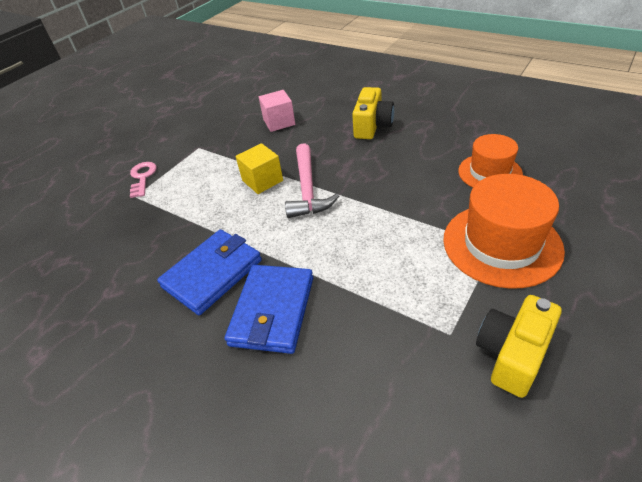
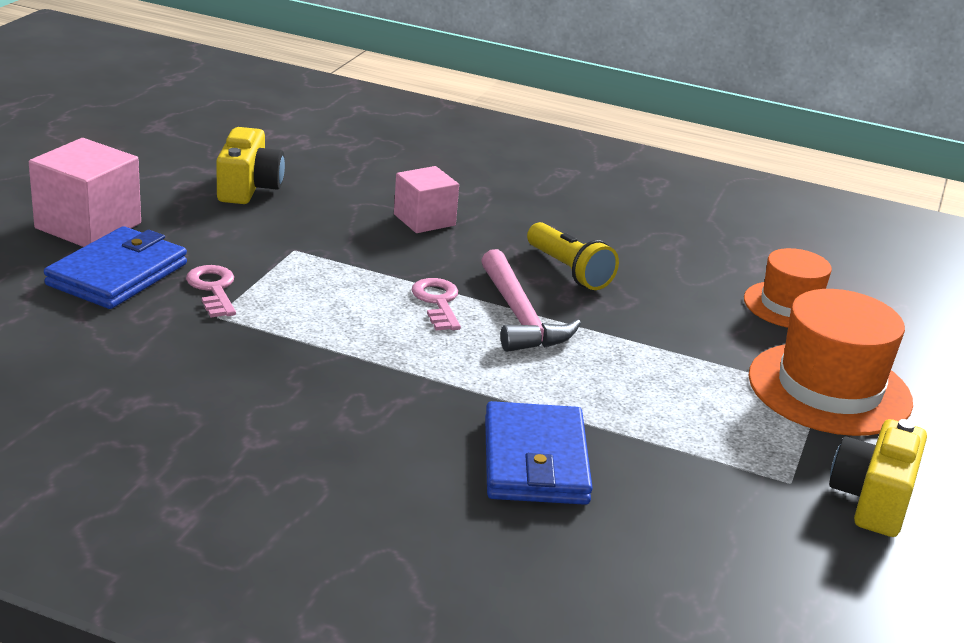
camera: 20 degrees left, 15 degrees down
blue wallet [157,229,262,315] -> blue wallet moved to [44,226,187,309]
yellow cube [236,143,283,194] -> pink key [412,278,461,330]
yellow camera [352,87,394,139] -> yellow camera moved to [216,127,285,204]
none -> pink cube [29,138,141,247]
none -> yellow flashlight [527,222,619,290]

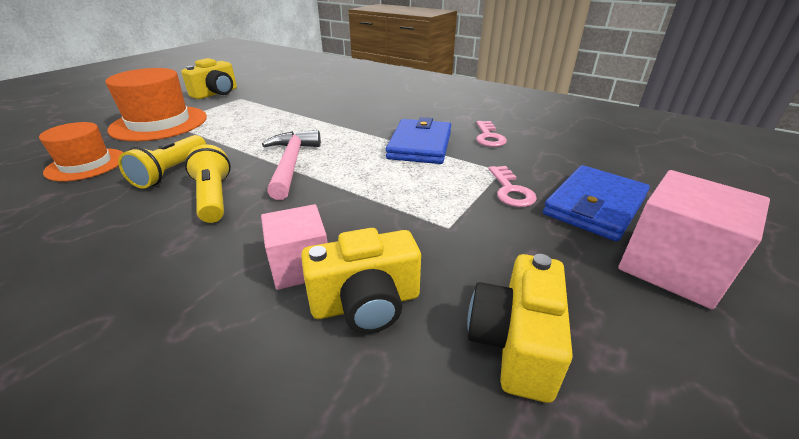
camera: 165 degrees left, 5 degrees up
pink key [412,278,461,330] -> pink key moved to [476,121,507,147]
blue wallet [485,401,593,505] -> blue wallet moved to [386,117,451,164]
none -> yellow flashlight [118,135,206,189]
none -> yellow camera [301,228,421,333]

